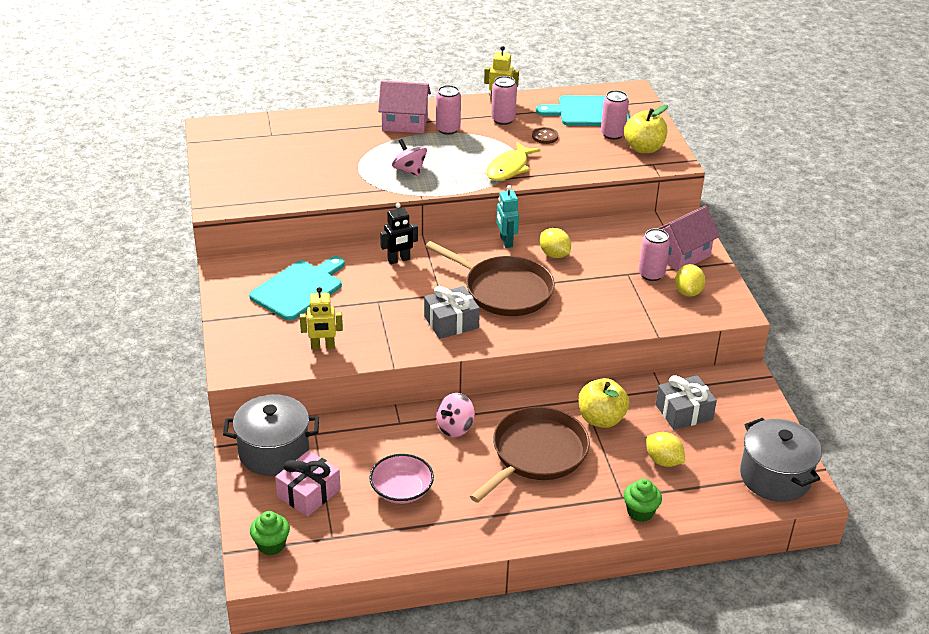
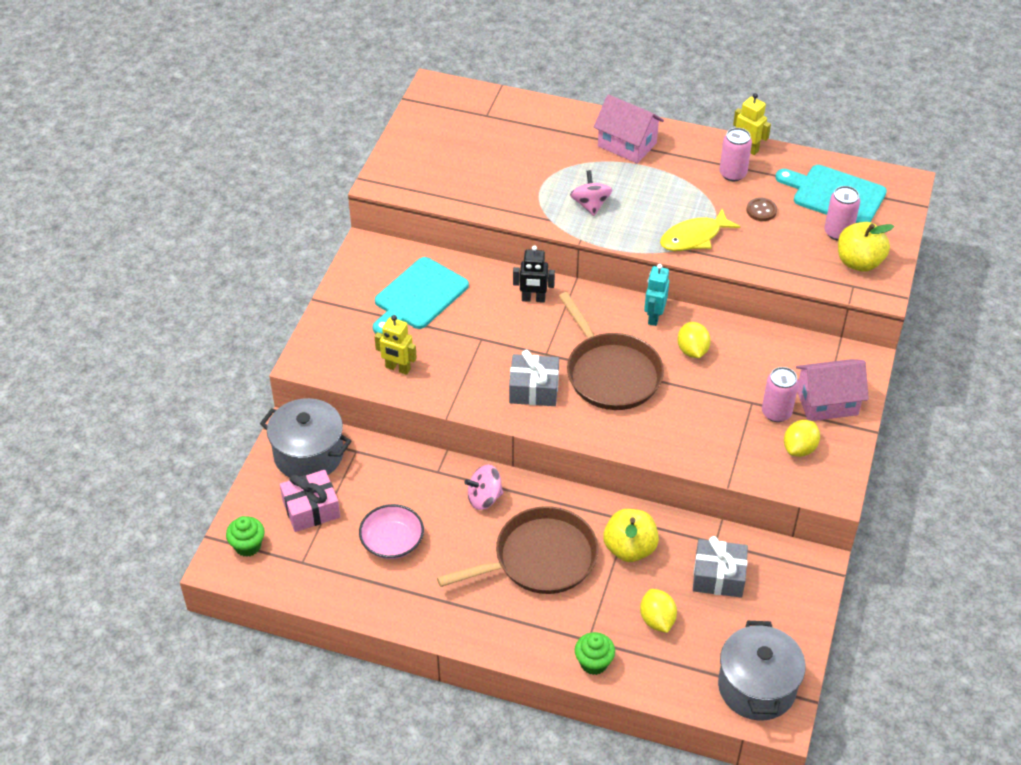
camera: 30 degrees right, 10 degrees up
turquoise cutting board [249,256,345,321] -> turquoise cutting board turned 150 degrees clockwise [373,257,469,334]
pink can [436,85,461,135] -> none

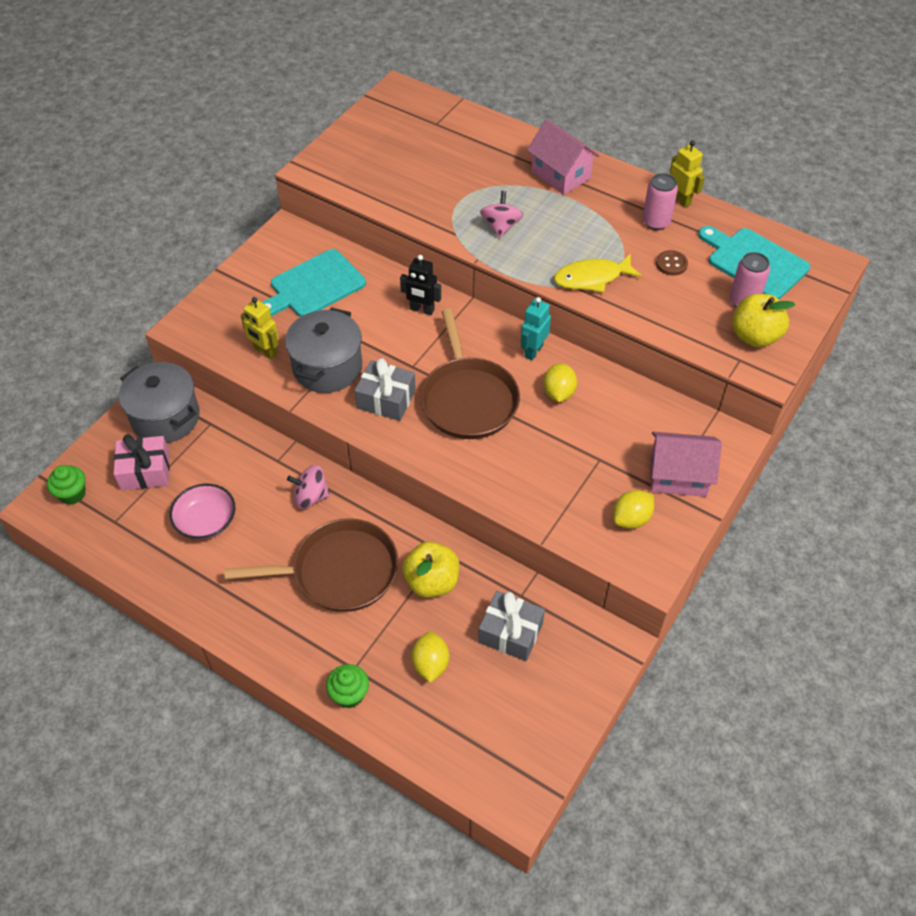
camera: 15 degrees right, 5 degrees up
grey pot [718,621,806,721] -> grey pot moved to [285,308,362,393]
pink can [762,367,799,422] -> none

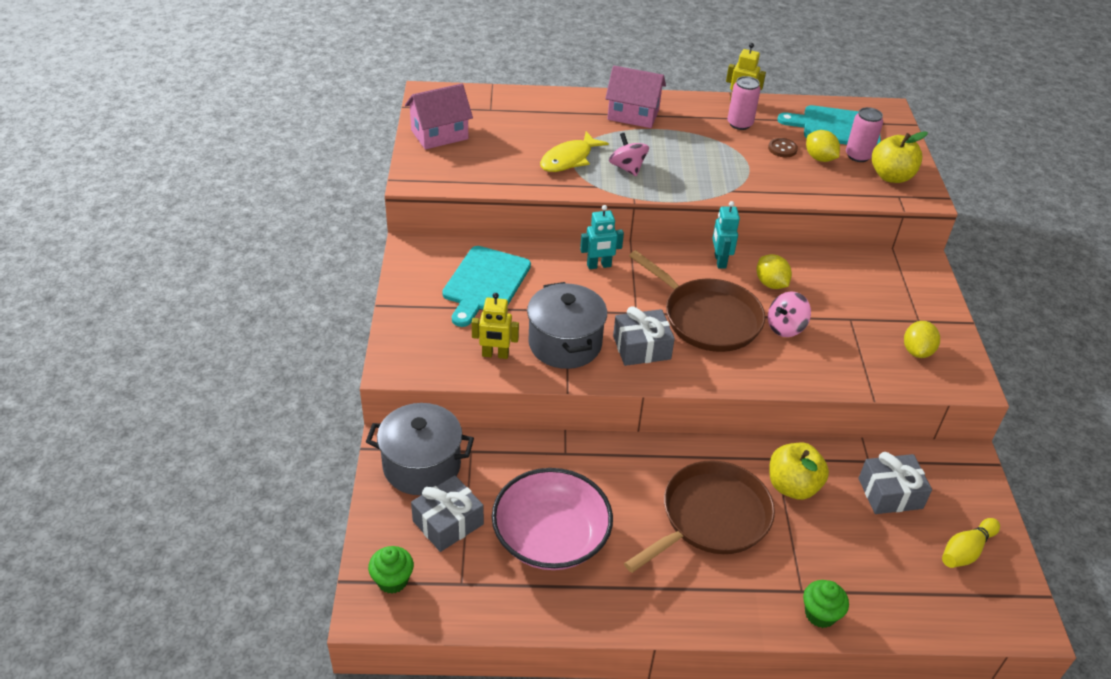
camera: 35 degrees left, 10 degrees down
pink gift [114,434,170,490] -> grey gift [411,475,484,552]
pink bowl [170,484,235,540] -> pink bowl [492,468,613,570], size x1.64
pink spinning top [287,465,330,509] -> pink spinning top moved to [768,292,811,337]
black robot [400,255,441,315] -> turquoise robot [580,205,624,269]
yellow lemon [411,631,449,683] -> yellow lemon moved to [806,130,840,162]
yellow fish [554,254,642,293] -> yellow fish moved to [540,131,609,172]
pink house [651,432,722,497] -> pink house moved to [405,84,473,149]
none -> yellow bowling pin [942,518,1000,568]

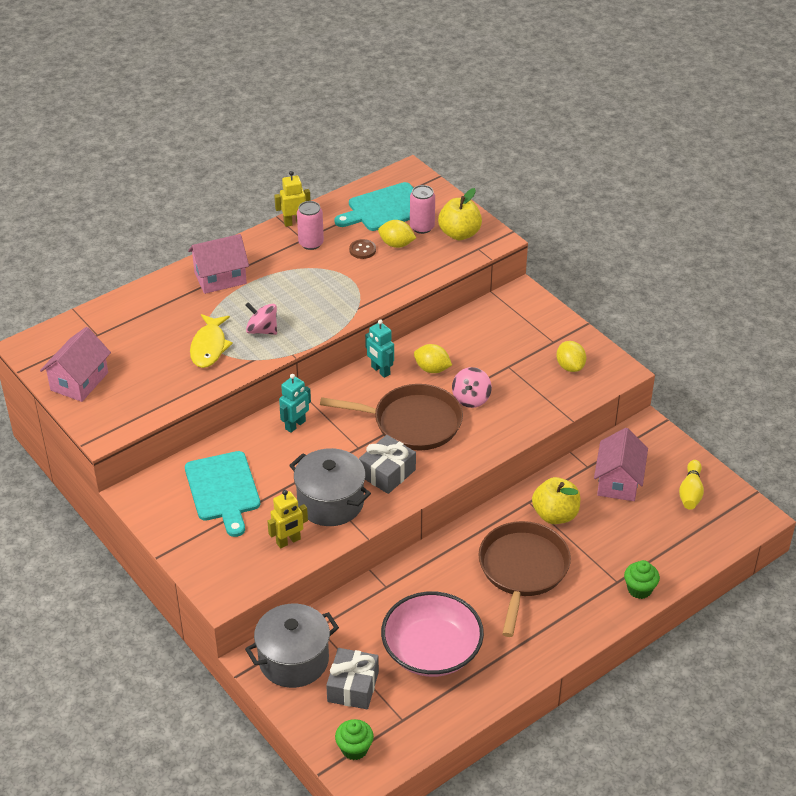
camera: 35 degrees left, 0 degrees up
grey gift [859,452,932,514] -> pink house [594,428,648,501]

